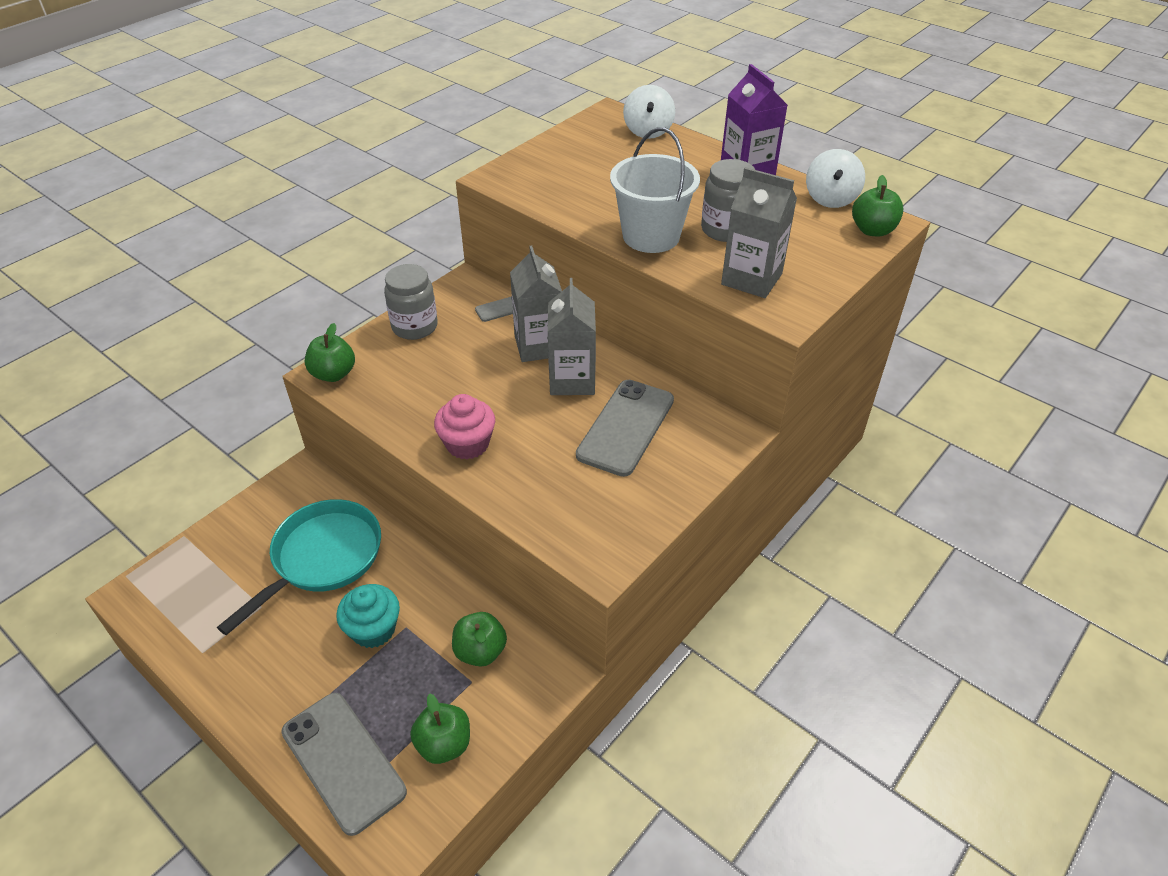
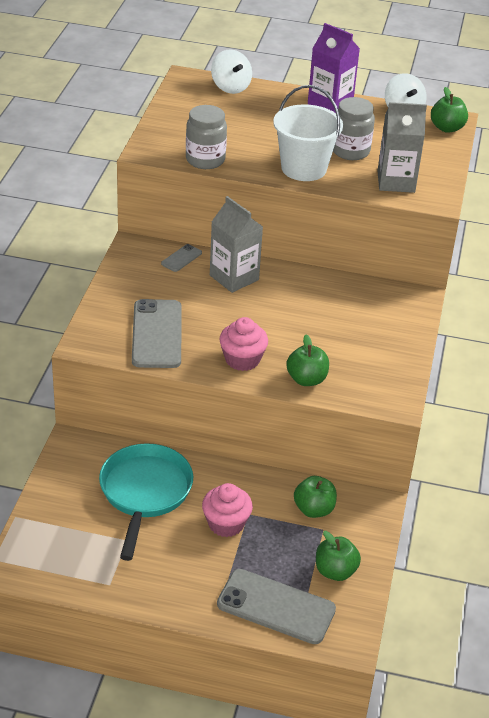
camera: 30 degrees left, 5 degrees down
green apple [305,323,355,382] -> green apple moved to [286,334,329,386]
turquoise cupcake [336,584,400,648] -> pink cupcake [202,483,253,537]
grey jar [384,264,438,340] -> grey jar moved to [186,105,227,169]
grey carton [548,278,596,395] -> none
grey phone [576,380,674,477] -> grey phone moved to [132,299,181,368]

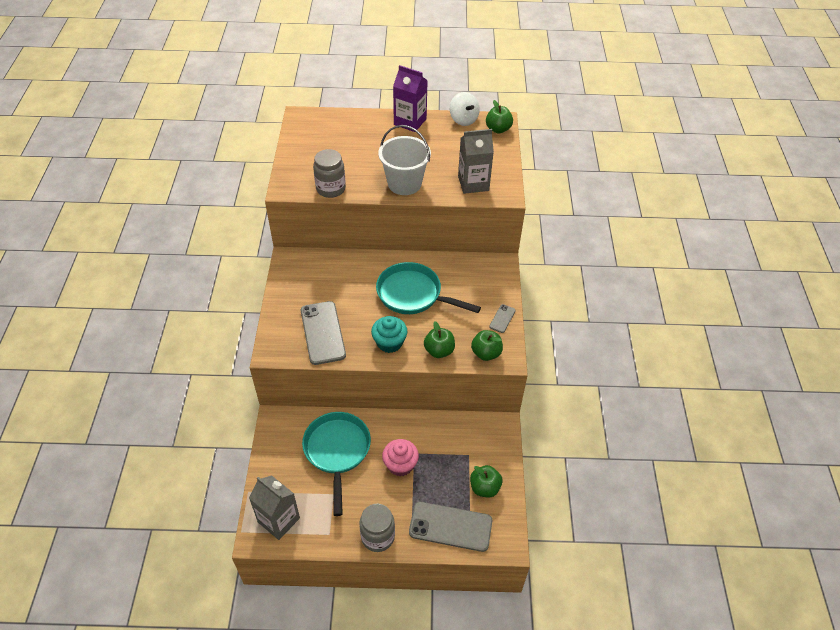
camera: 10 degrees left, 10 degrees up
grey phone [161,244,202,272] -> grey phone moved to [489,304,516,333]
grey carton [210,196,263,293] -> grey carton moved to [249,475,300,540]
white spinning top [211,50,252,94] -> none
pink cupcake [219,317,268,371] -> turquoise cupcake [371,316,408,353]
green apple [294,476,337,518] -> green apple moved to [471,330,503,361]
grey jar [333,97,375,160] -> grey jar moved to [359,504,395,552]
none -> turquoise pan [376,262,481,314]

